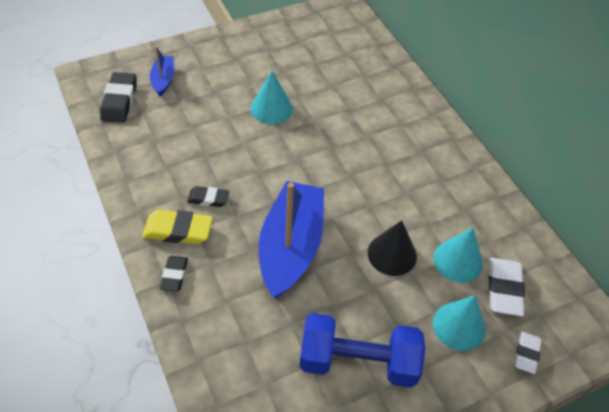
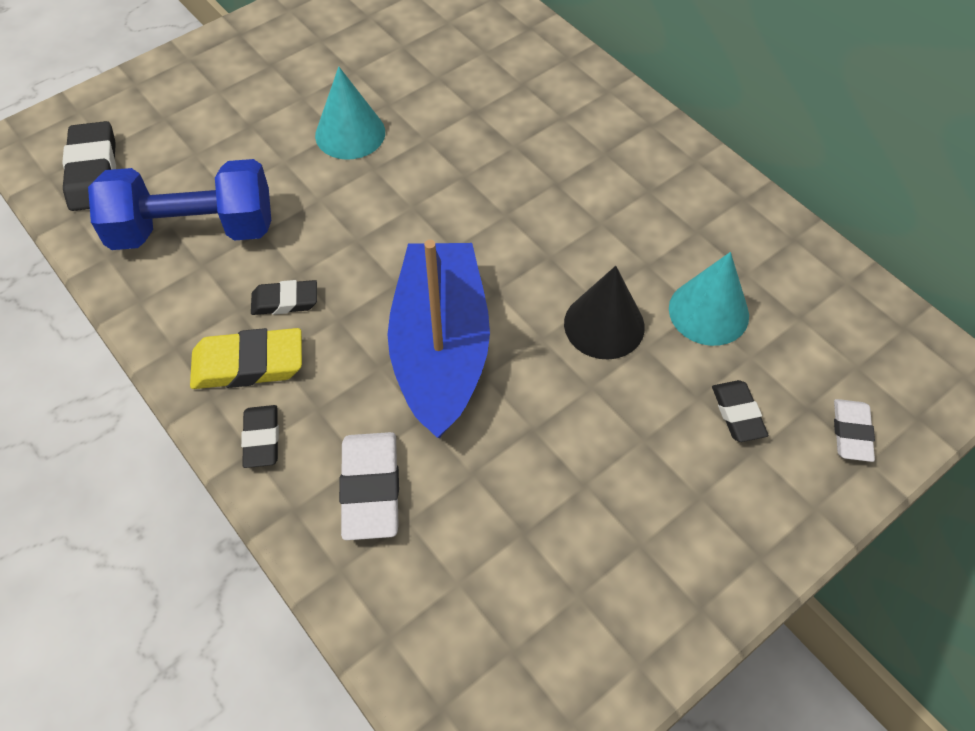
camera: 10 degrees left, 5 degrees up
blue boat [150,46,174,96] -> none
blue dumbbell [300,313,425,388] -> blue dumbbell moved to [88,159,271,250]
turquoise cone [433,295,486,351] -> black eraser [712,380,768,442]
white eraser [489,258,525,316] -> white eraser moved to [339,432,399,540]

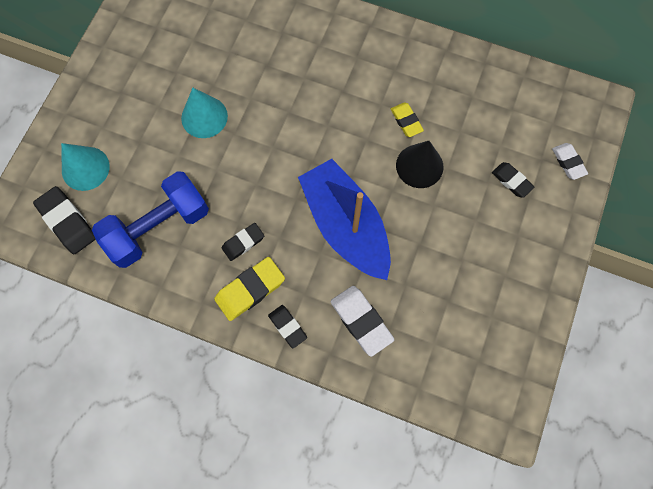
camera: 30 degrees left, 15 degrees up
turquoise cone [669,252,749,346] -> turquoise cone moved to [61,143,110,191]
none -> yellow eraser [391,102,424,137]

